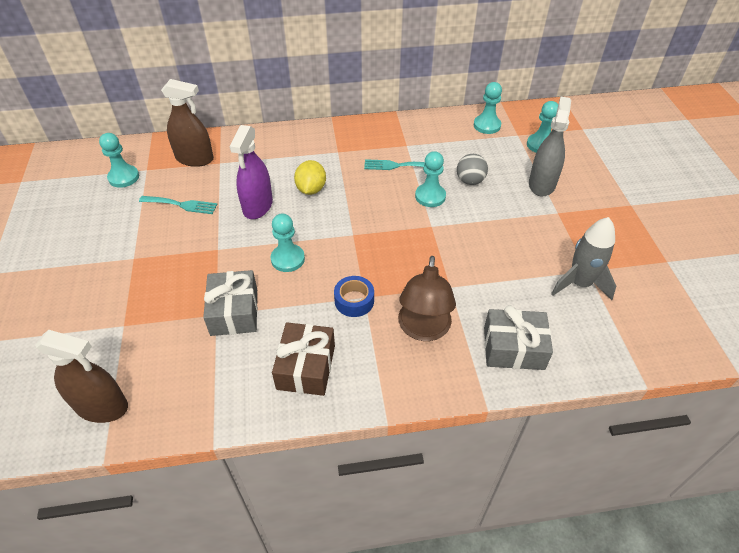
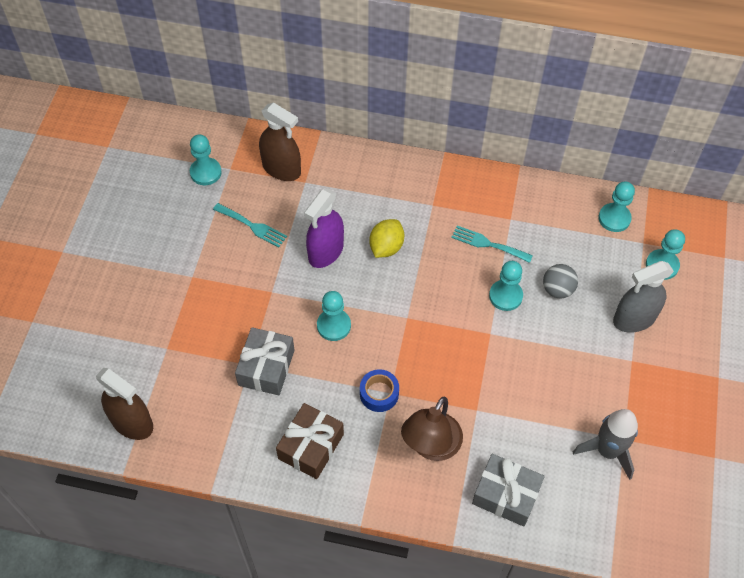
camera: 20 degrees right, 10 degrees up
grey spray bottle [529,97,571,197] -> grey spray bottle turned 150 degrees counterclockwise [613,261,674,333]

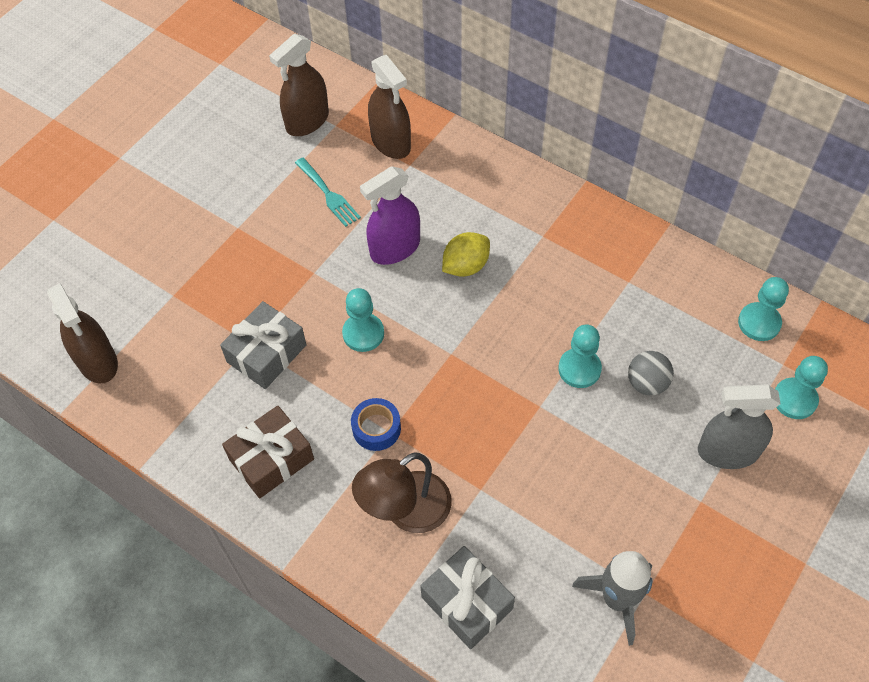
camera: 25 degrees right, 0 degrees up
turquoise pawn [190,135,222,185] -> brown spray bottle [269,34,329,136]
turquoise fork [451,225,533,263] -> none

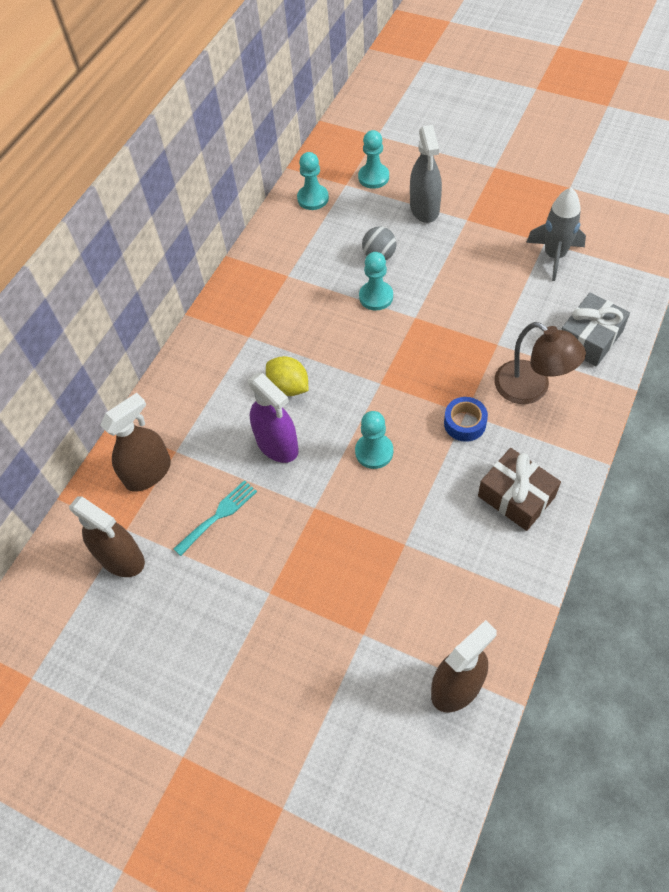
camera: 95 degrees left, 0 degrees up
grey gift [220,301,307,389] -> none

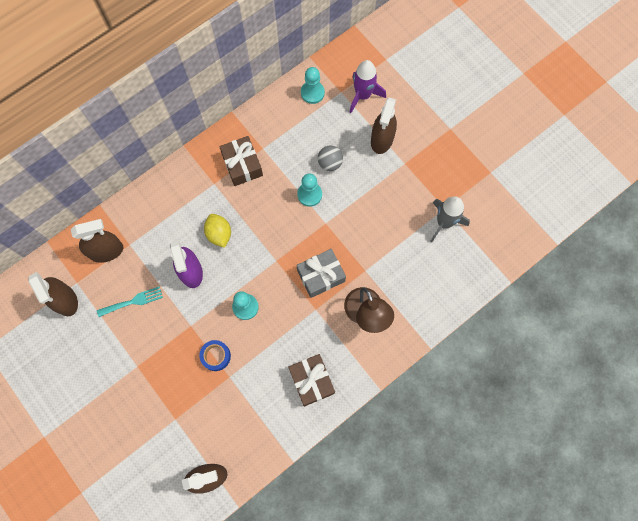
camera: 20 degrees right, 15 degrees up
turquoise pawn [358,130,389,189] -> purple rocket [350,60,386,113]
grey spray bottle [410,125,442,223] -> brown spray bottle [371,98,397,154]
blue tape [444,397,488,442] -> blue tape moved to [199,340,231,371]
grey gift [561,293,630,367] -> grey gift moved to [296,249,346,298]
none -> brown gift [219,136,263,186]

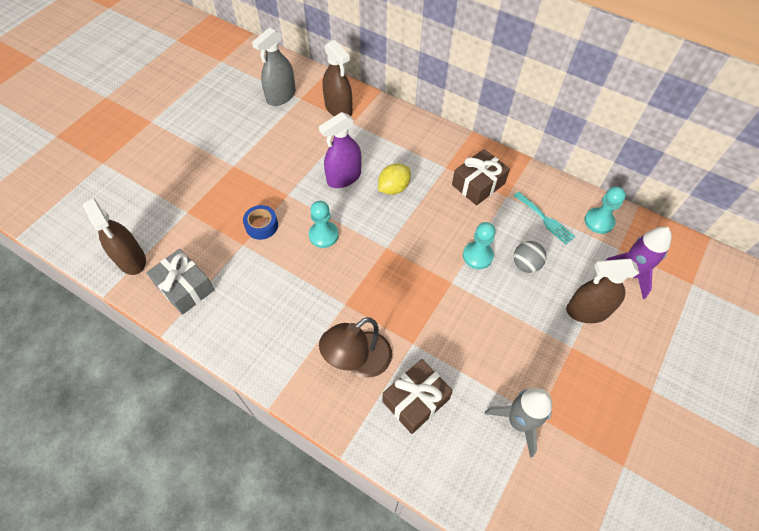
camera: 70 degrees right, 15 degrees down
brown spray bottle [29,272,78,316] -> grey spray bottle [252,27,296,106]
turquoise fork [97,286,163,317] -> turquoise fork moved to [514,192,575,245]
brown gift [288,354,335,406] -> brown gift moved to [382,359,453,434]
grey gift [296,249,346,298] -> grey gift moved to [146,249,215,315]

